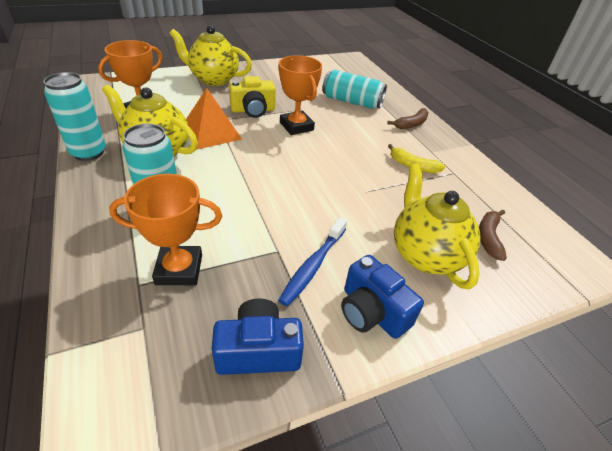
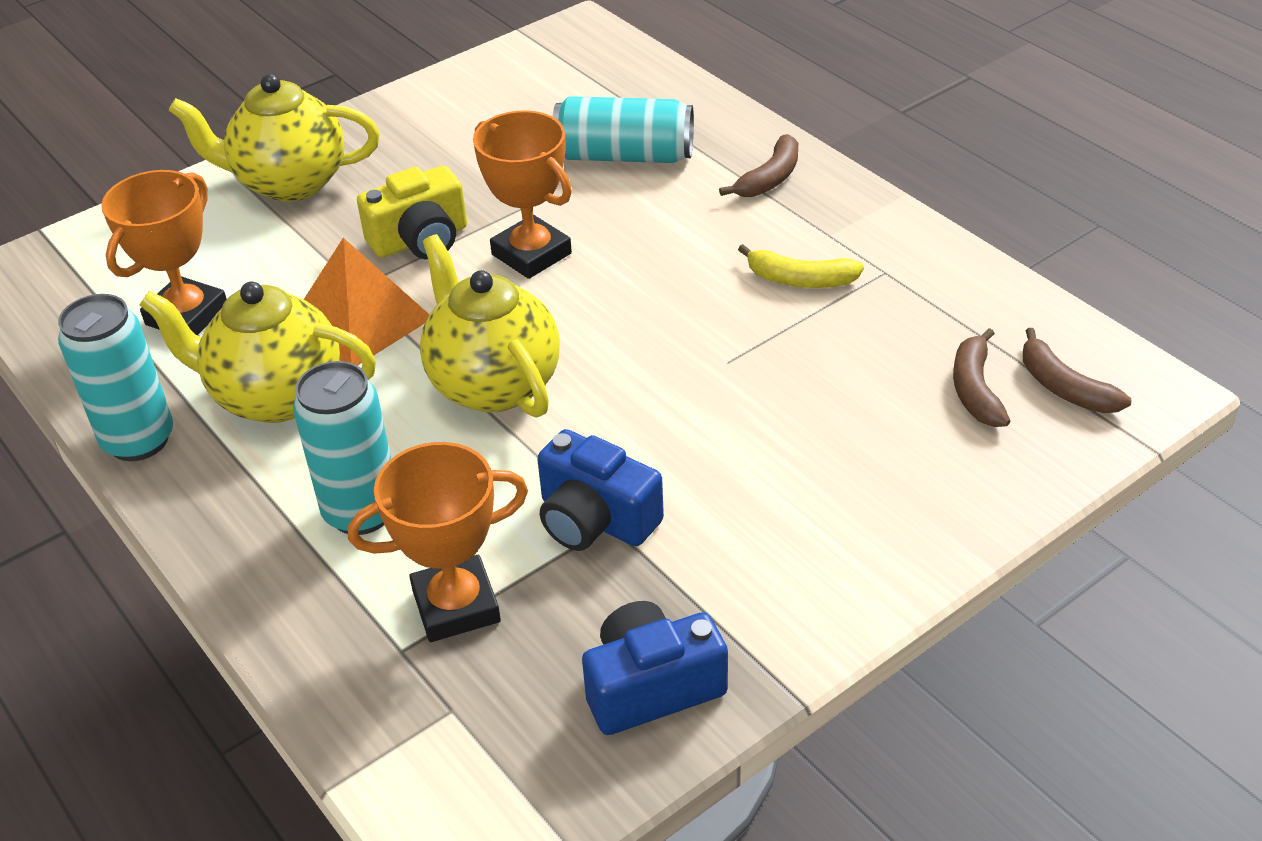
camera: 10 degrees left, 0 degrees up
blue toothbrush [278,217,347,306] -> none
blue camera [341,255,424,339] -> blue camera moved to [537,429,664,551]
yellow teapot [394,163,481,289] -> yellow teapot moved to [420,234,560,418]
none -> brown banana [1023,328,1131,413]

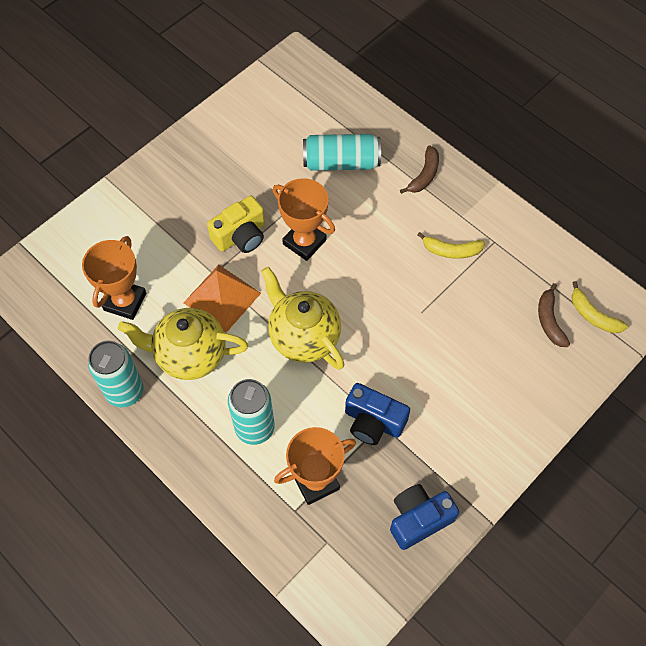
camera: 10 degrees left, 20 degrees up
yellow teapot [169,74,380,202] -> none
brown banana [1023,328,1131,413] -> yellow banana [572,281,628,333]

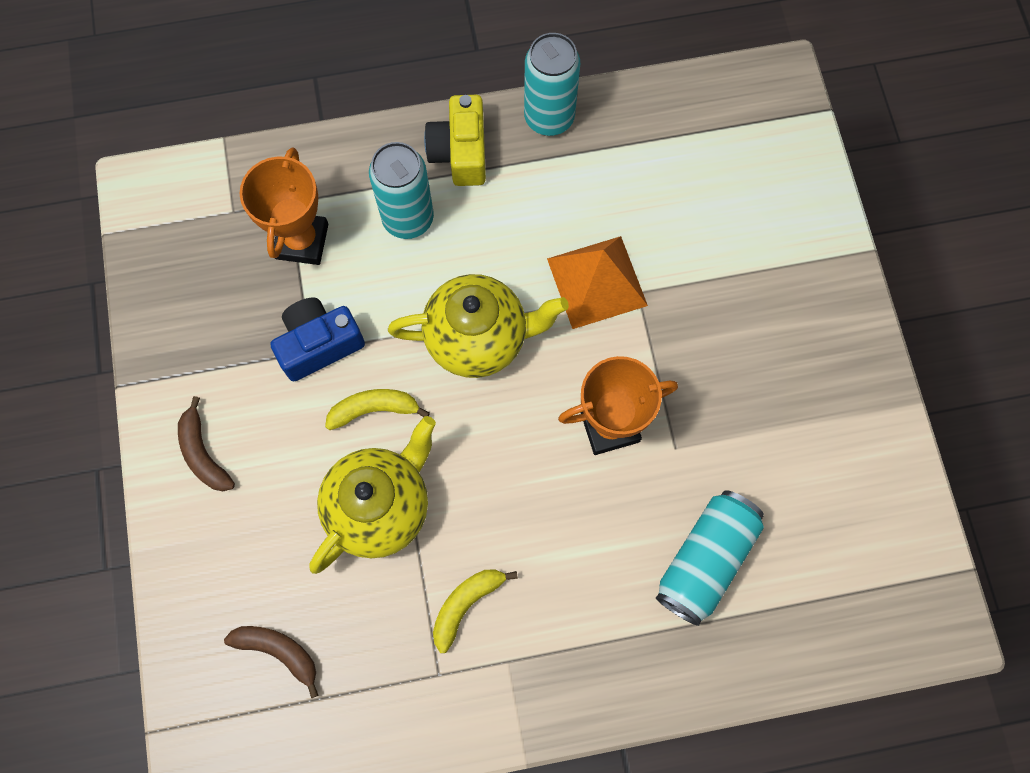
camera: 125 degrees right, 10 degrees up
orange trophy [82,236,146,320] -> none
yellow teapot [118,308,248,380] -> yellow teapot moved to [309,416,436,574]
yellow camera [207,195,265,253] -> yellow camera moved to [424,95,486,186]
blue camera [390,484,459,550] -> none
brown banana [400,145,439,194] -> brown banana moved to [178,396,235,491]
yellow banana [572,281,628,333] -> yellow banana moved to [325,389,430,430]

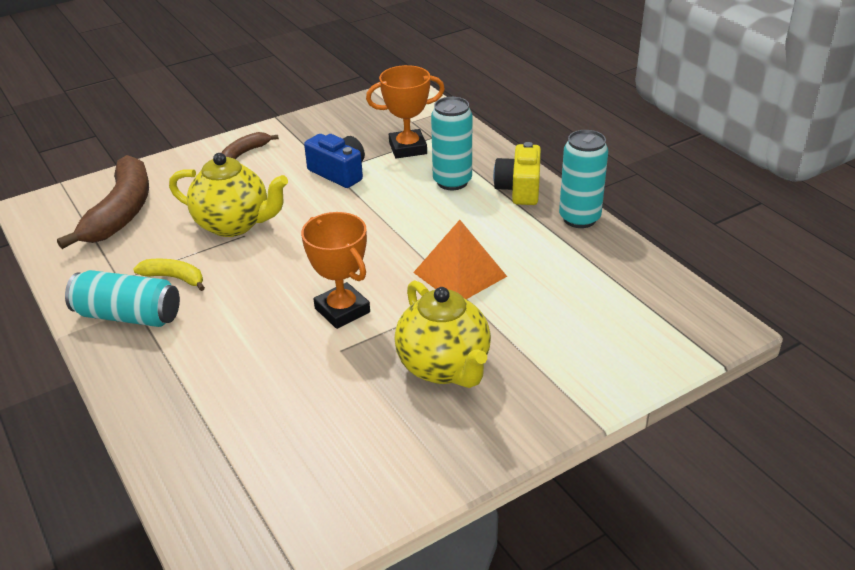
camera: 70 degrees right, 35 degrees down
brown banana [224,626,318,698] -> brown banana [57,155,149,249], size x2.02
yellow banana [325,389,430,430] -> none
yellow teapot [388,274,569,378] -> yellow teapot moved to [395,280,491,388]
yellow camera [424,95,486,186] -> yellow camera turned 60 degrees counterclockwise [493,142,541,205]
turquoise can [656,490,764,626] -> turquoise can moved to [65,270,180,327]

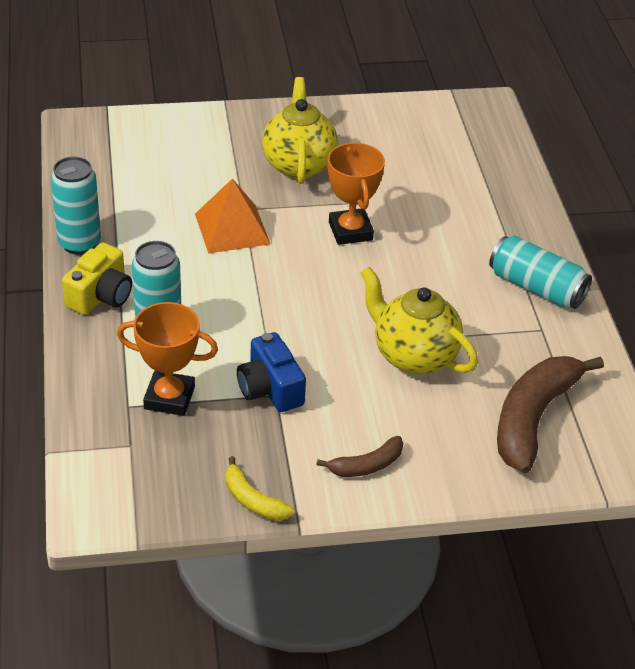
camera: 160 degrees left, 5 degrees up
yellow banana [133,259,205,291] -> yellow banana moved to [226,456,294,520]

